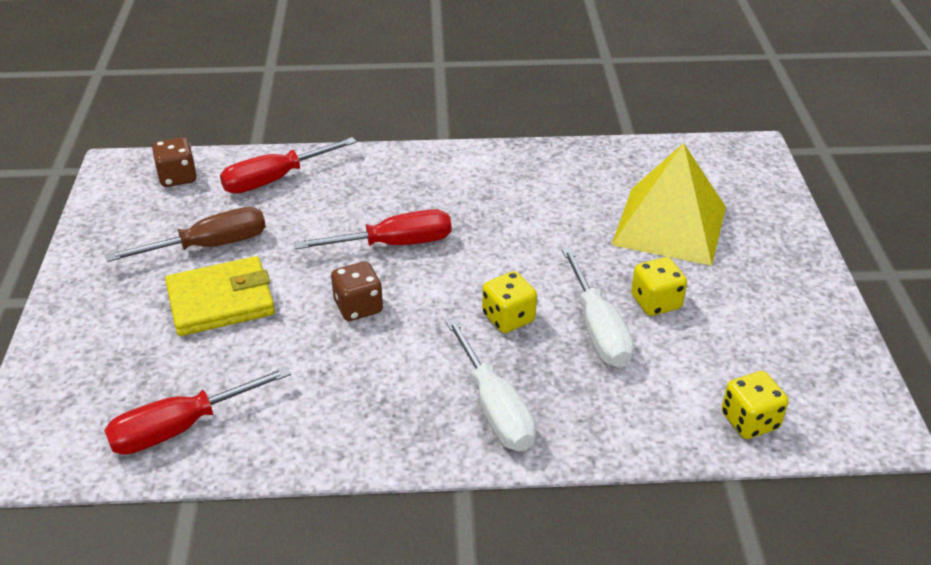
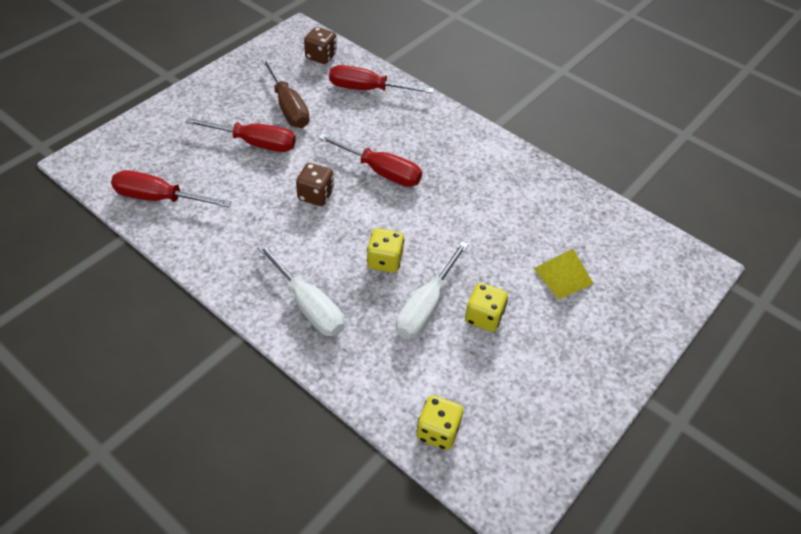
camera: 40 degrees right, 10 degrees up
brown screwdriver [105,207,266,262] -> brown screwdriver turned 45 degrees clockwise [262,58,310,128]
yellow wallet [165,256,275,336] -> red screwdriver [185,117,296,152]
white screwdriver [445,318,536,451] -> white screwdriver turned 60 degrees counterclockwise [257,243,344,336]
yellow pyramid [612,143,726,266] -> yellow pyramid [534,249,594,299], size x0.53

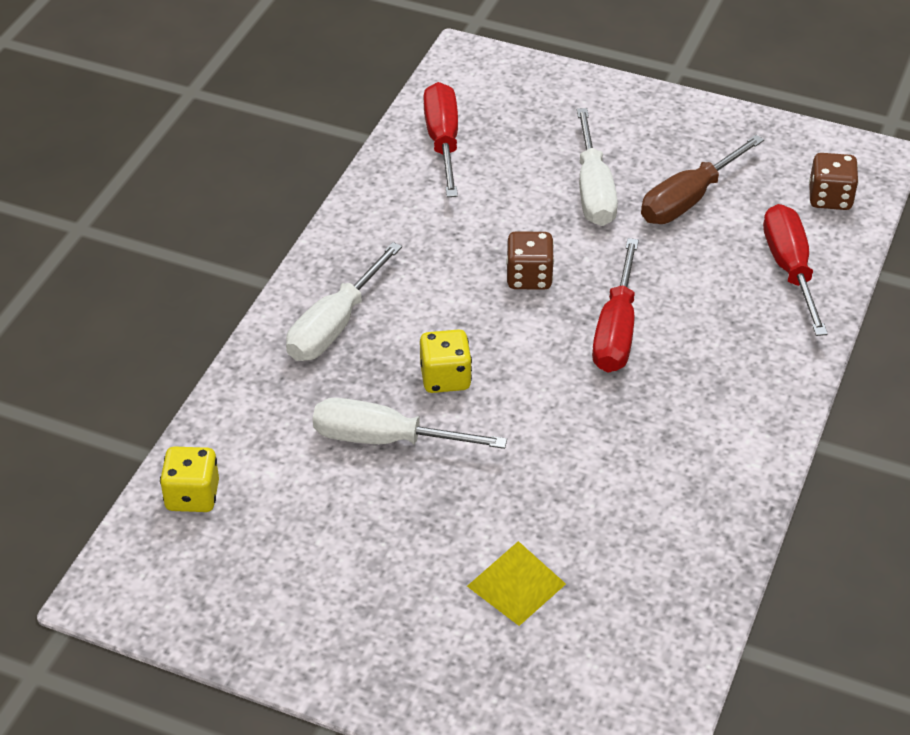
camera: 75 degrees right, 5 degrees down
red screwdriver [185,117,296,152] -> white screwdriver [577,108,618,226]
yellow dice [465,283,508,332] -> none

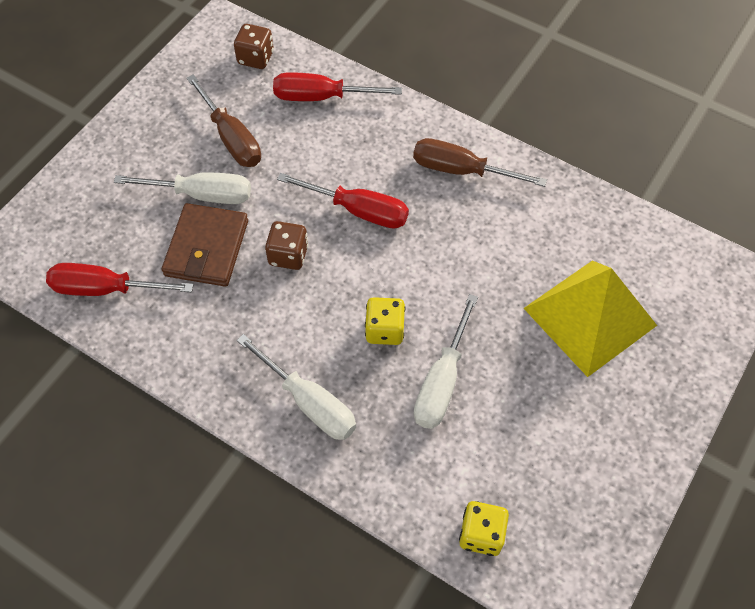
camera: 80 degrees left, 15 degrees up
yellow pyramid [467,541,566,626] -> yellow pyramid [523,261,657,377], size x1.90
none -> brown wallet [162,203,248,287]
none -> brown screwdriver [413,138,547,187]

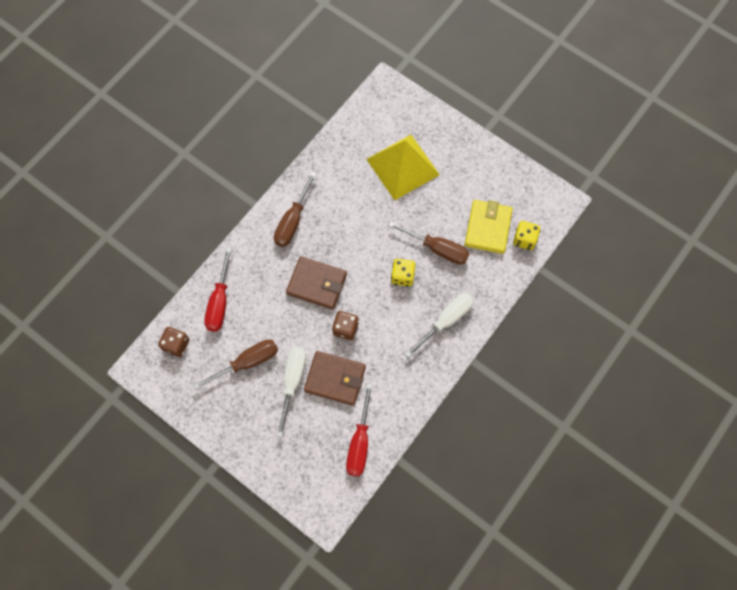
camera: 85 degrees left, 10 degrees up
red screwdriver [277,173,409,229] -> brown wallet [286,256,347,310]
white screwdriver [414,294,478,429] -> brown screwdriver [388,221,470,265]
none -> yellow wallet [465,200,513,254]

